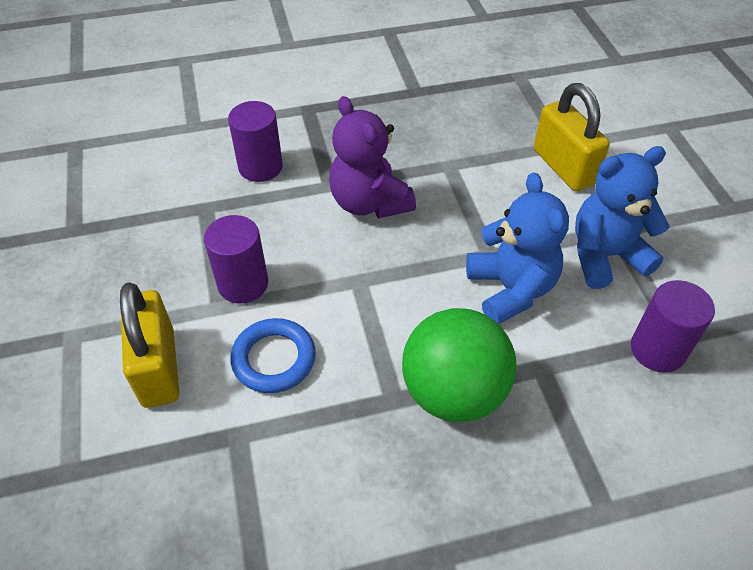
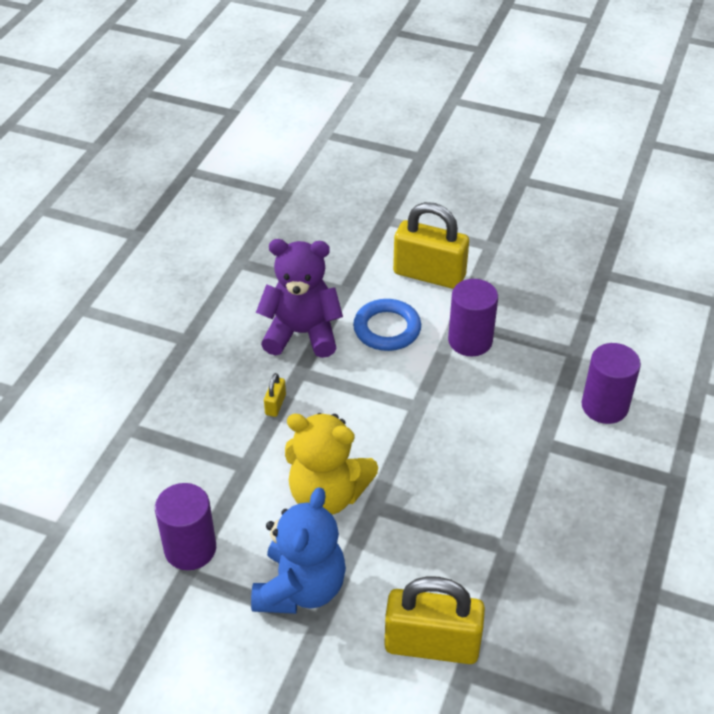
camera: 125 degrees right, 5 degrees down
purple teddy bear [329,96,416,218] -> purple teddy bear moved to [256,239,343,358]
green ball [402,308,517,422] -> yellow padlock [264,373,286,417]
blue teddy bear [466,172,569,324] -> yellow teddy bear [285,413,378,515]

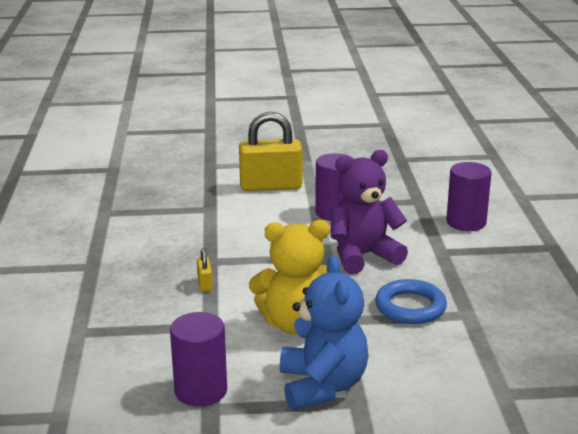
camera: 25 degrees left, 20 degrees down
purple teddy bear [256,239,343,358] -> purple teddy bear moved to [331,150,408,274]
blue ring [353,299,421,351] -> blue ring moved to [375,279,447,324]
yellow padlock [384,576,485,664] -> none

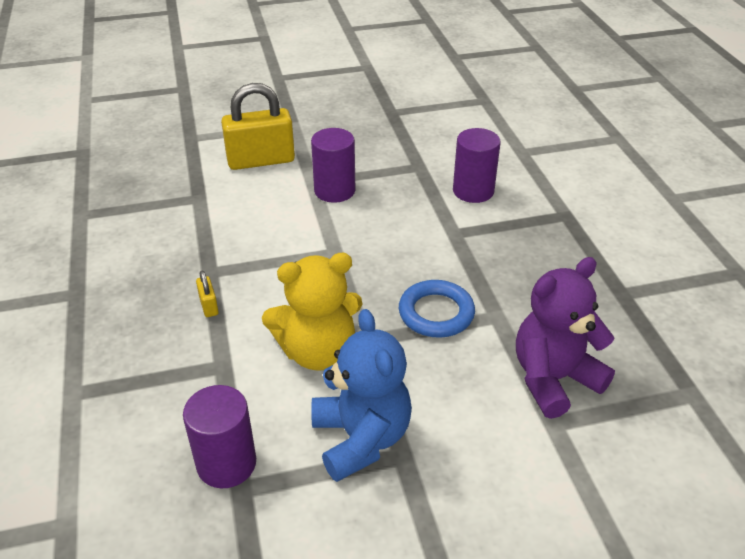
camera: 10 degrees left, 15 degrees up
purple teddy bear [331,150,408,274] -> purple teddy bear moved to [516,257,615,419]

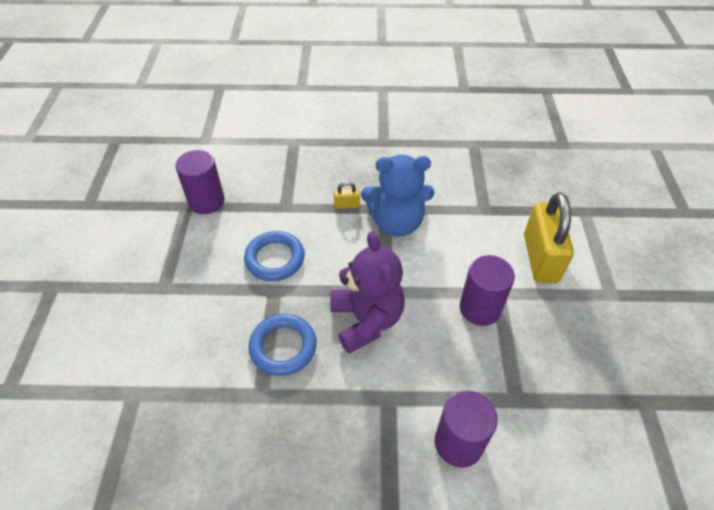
camera: 105 degrees right, 10 degrees up
yellow teddy bear [262,253,363,371] -> blue ring [244,231,305,281]
blue teddy bear [311,309,412,482] -> blue teddy bear moved to [361,155,434,237]
purple teddy bear [516,257,615,419] -> purple teddy bear moved to [330,231,405,354]

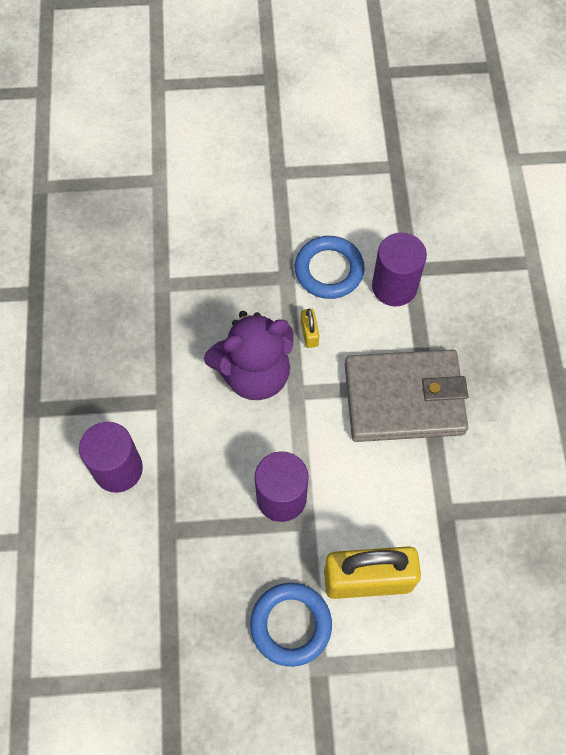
camera: 85 degrees right, 15 degrees up
purple cylinder [175,150,225,214] -> purple cylinder moved to [372,232,427,307]
blue ring [248,314,317,376] -> blue ring moved to [250,583,332,667]
yellow padlock [334,181,360,209] -> yellow padlock moved to [301,309,319,348]
blue teddy bear [361,155,434,237] -> grey wallet [345,349,468,442]

